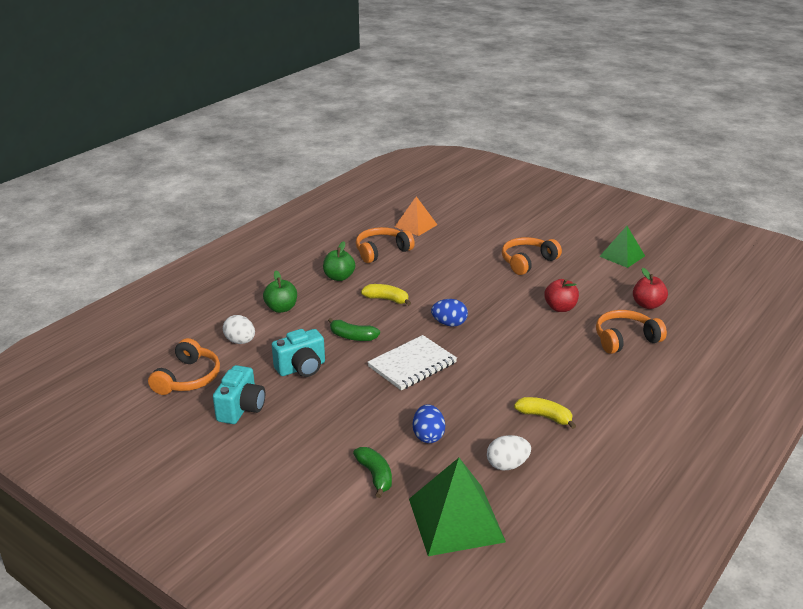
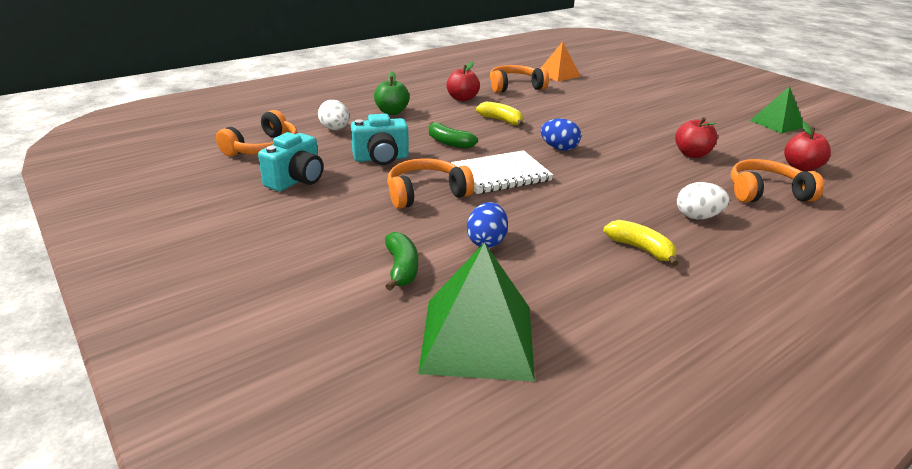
camera: 15 degrees right, 0 degrees up
green apple [323,241,355,281] -> red apple [446,61,480,101]
white egg [487,435,531,470] -> white egg moved to [677,182,729,220]
orange headphones [502,237,562,275] -> orange headphones moved to [387,158,474,209]

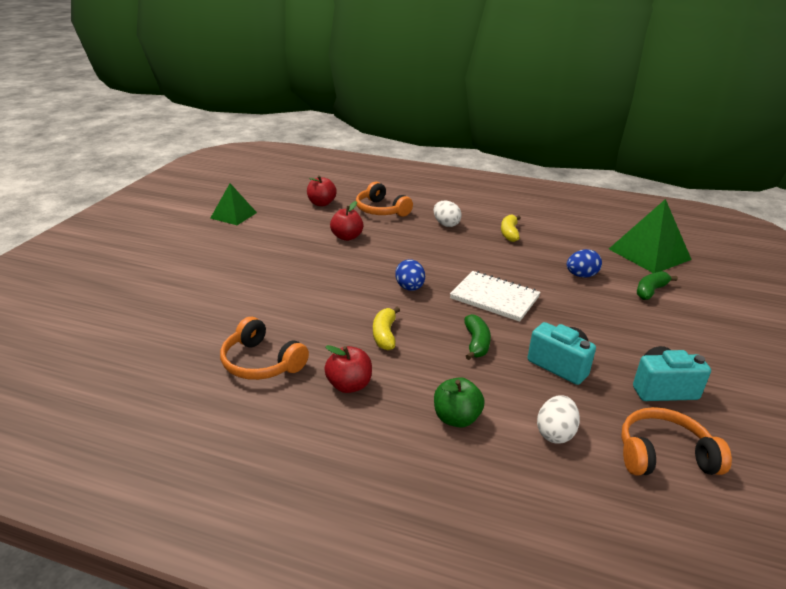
camera: 125 degrees left, 0 degrees up
orange headphones [387,158,474,209] -> none
orange pyramid [541,42,581,82] -> none

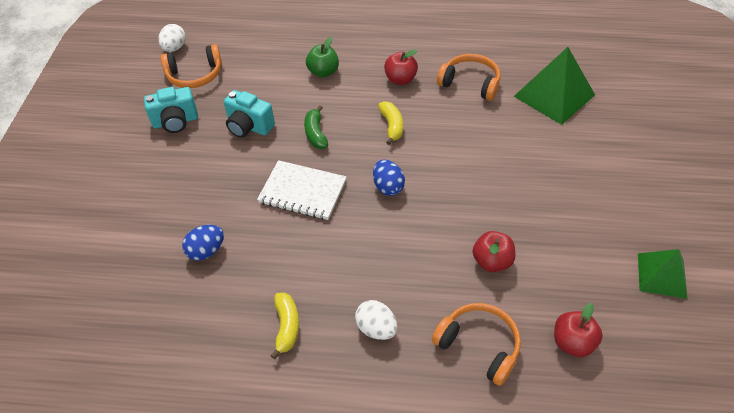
camera: 170 degrees right, 20 degrees up
white egg [537,395,580,444] -> white egg moved to [158,24,186,52]
green pyramid [609,199,692,273] -> green pyramid moved to [514,47,595,125]
green banana [637,271,678,300] -> none

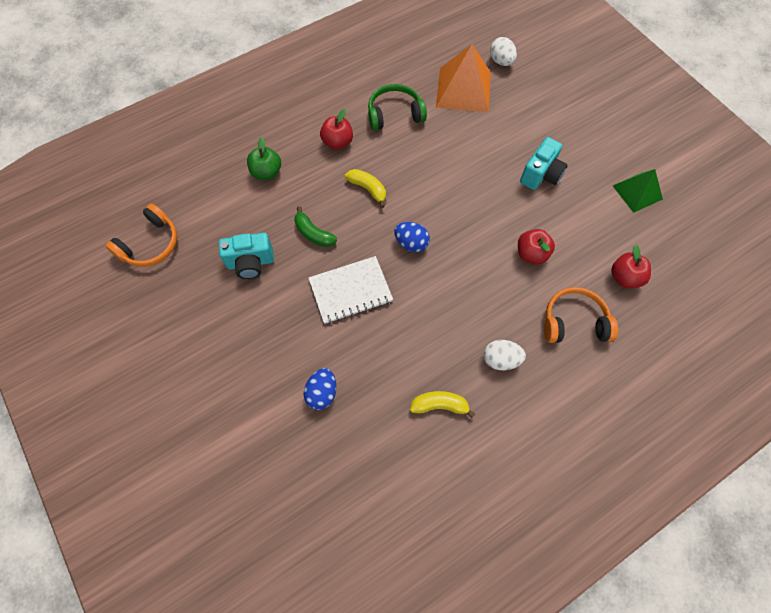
camera: 40 degrees left, 15 degrees up
turquoise camera [144,87,198,133] -> turquoise camera moved to [520,137,568,190]
white egg [158,24,186,52] -> white egg moved to [490,37,517,66]
yellow banana [271,293,299,359] -> yellow banana turned 45 degrees counterclockwise [410,391,475,418]
orange headphones [437,54,501,101] -> green headphones [368,84,427,130]
green pyramid [514,47,595,125] -> orange pyramid [436,44,491,113]

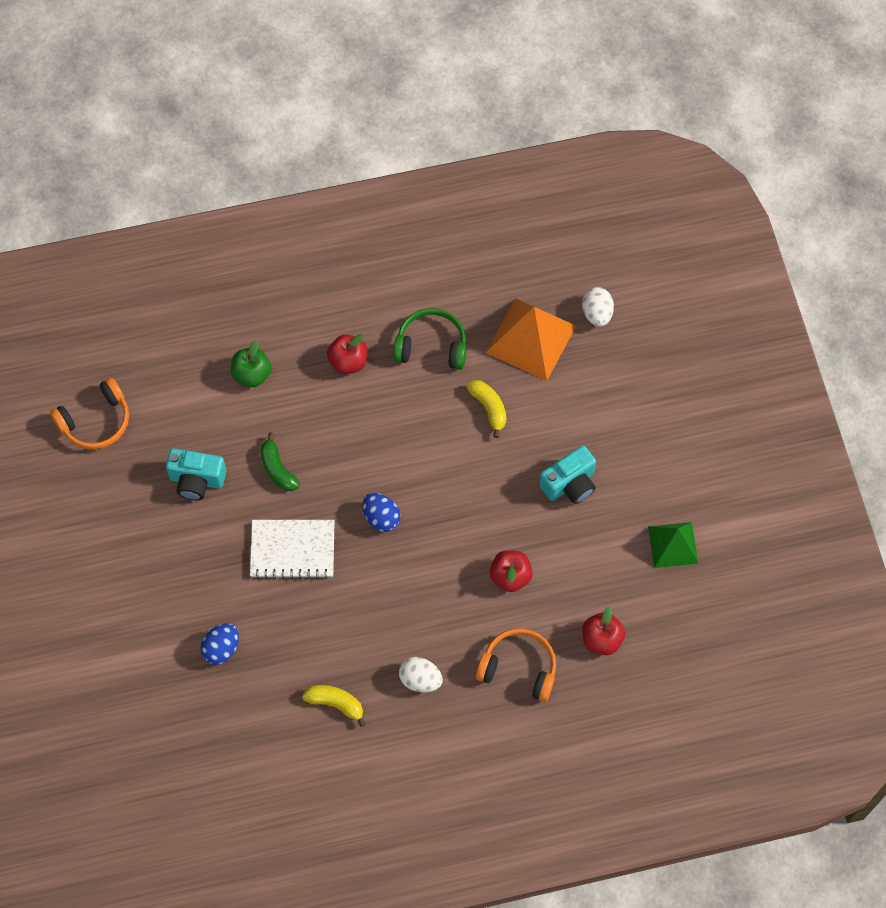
camera: 20 degrees right, 0 degrees up
yellow banana [345,169,386,208] -> yellow banana moved to [466,380,506,438]

